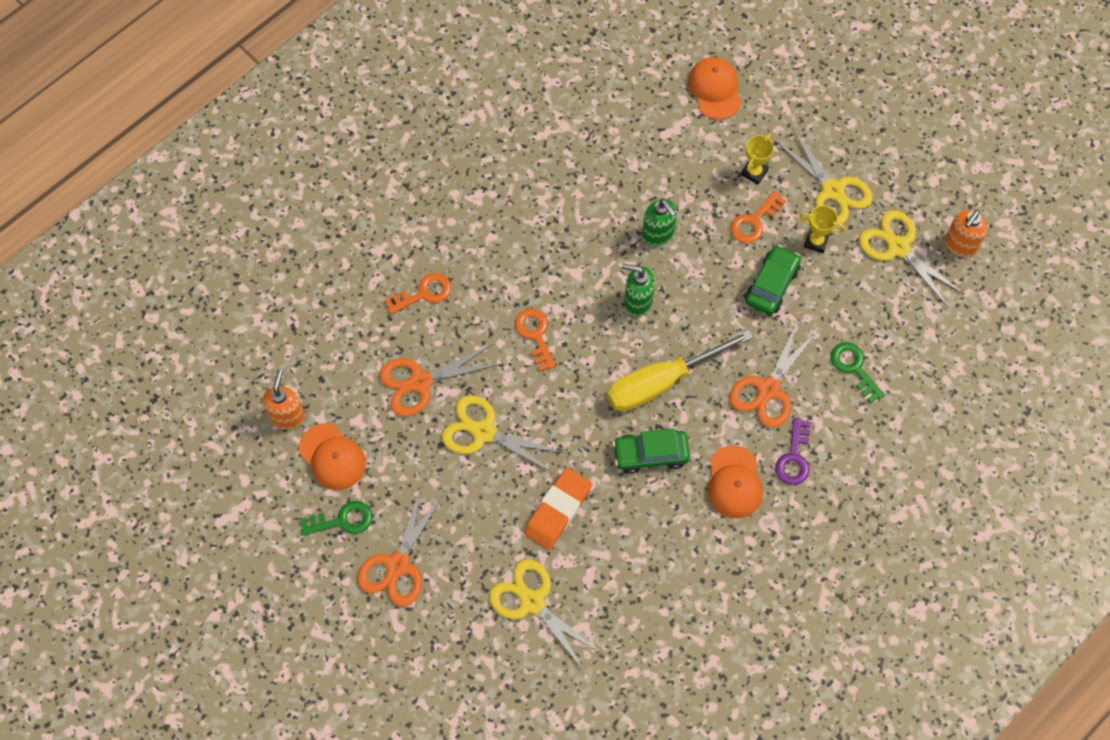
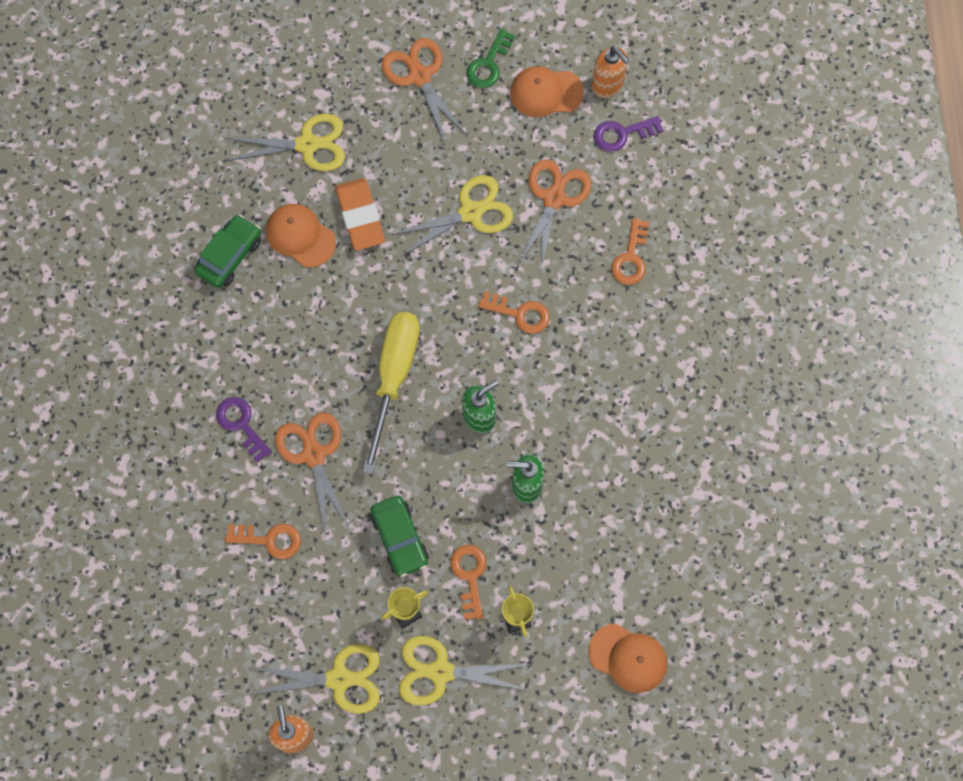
camera: 130 degrees right, 5 degrees up
green car [613,428,690,474] -> green car moved to [194,214,261,288]
orange cap [708,445,763,518] -> orange cap moved to [266,204,336,268]
green key [831,342,885,403] -> orange key [225,524,301,559]
none -> purple key [594,116,663,152]

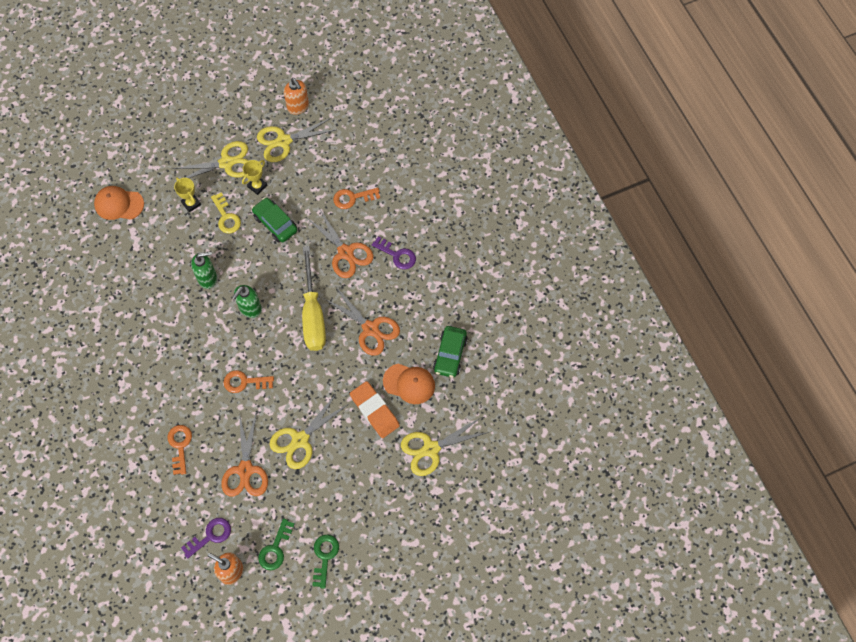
camera: 160 degrees right, 5 degrees down
orange scissors [382,38,467,145] -> orange scissors moved to [324,286,400,356]
orange key [450,545,487,620] -> yellow key [211,193,241,233]
orange cap [510,66,584,117] -> green key [258,518,295,570]

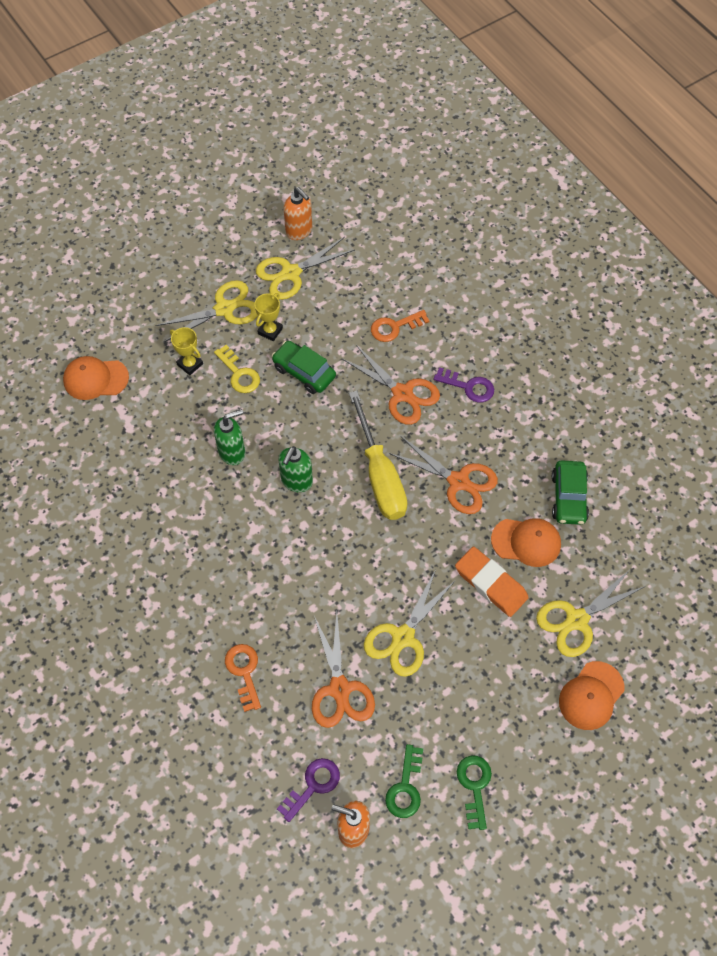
camera: 10 degrees left, 5 degrees down
orange key [223,370,274,393] -> none
none -> orange cap [559,661,625,730]

